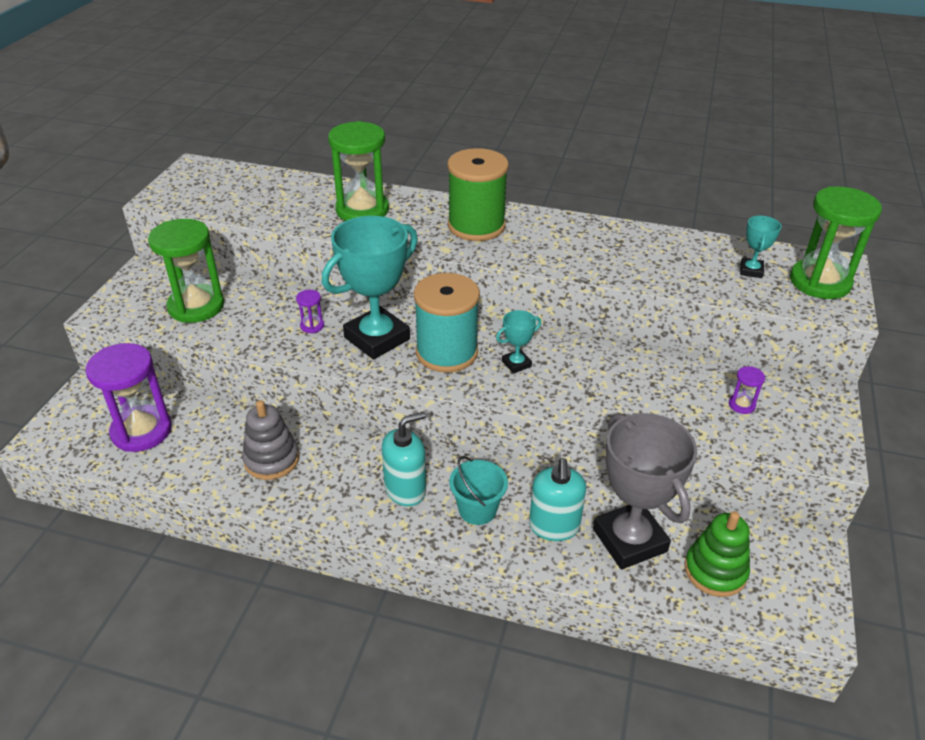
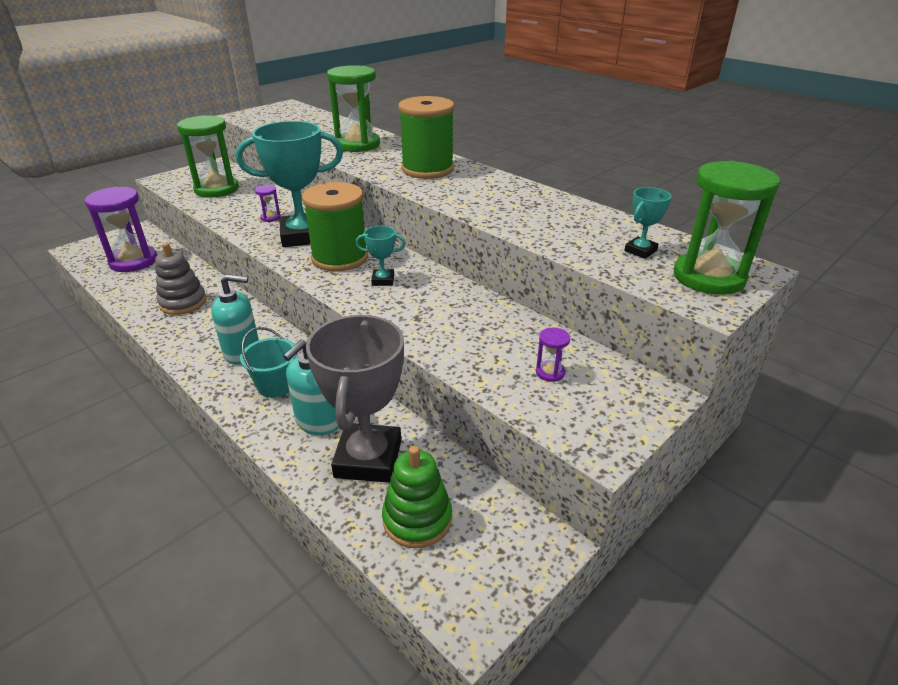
camera: 30 degrees right, 5 degrees down
turquoise spool [414,273,480,373] -> green spool [302,182,368,272]

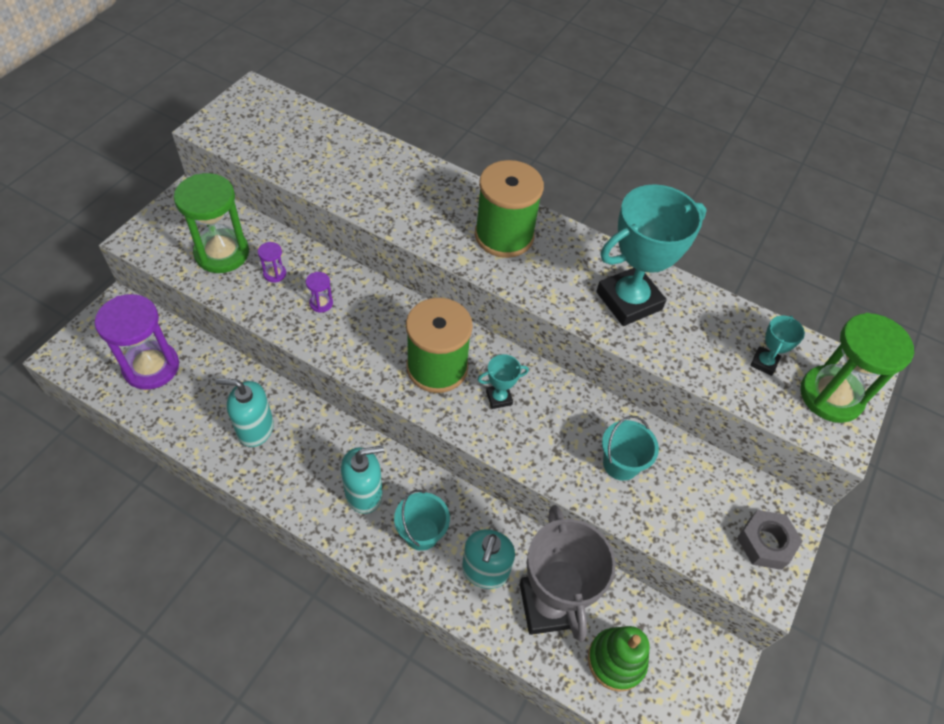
camera: 20 degrees left, 20 degrees up
grey stacking toy [155,243,207,315] -> turquoise soap dispenser [216,378,274,447]
turquoise trophy [236,121,343,247] -> turquoise trophy moved to [596,184,706,326]
green hourglass [327,65,380,152] -> none
purple hourglass [536,328,570,382] -> purple hourglass moved to [258,242,286,282]
none -> turquoise bucket [602,415,659,481]
none -> grey nut [737,510,803,570]

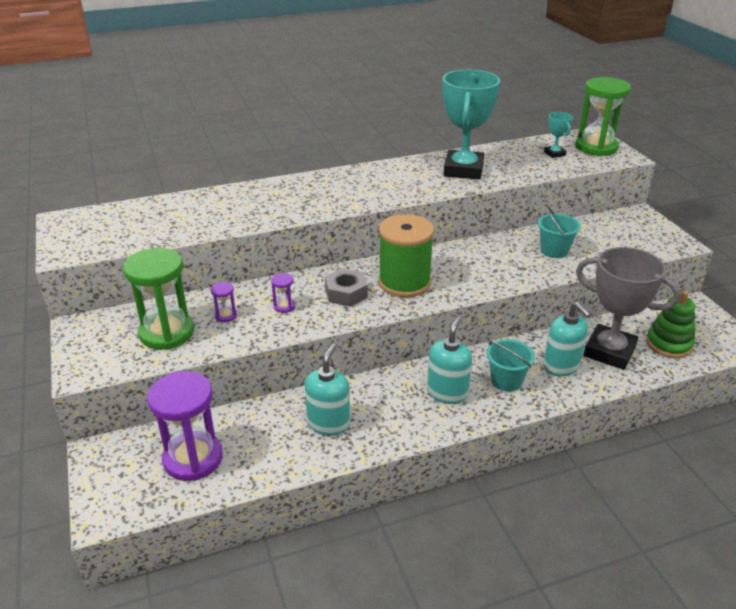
camera: 45 degrees left, 20 degrees down
turquoise soap dispenser [216,378,274,447] -> turquoise soap dispenser turned 150 degrees clockwise [305,344,350,436]
green spool [475,160,544,258] -> none
turquoise trophy [478,354,529,409] -> none
grey nut [737,510,803,570] -> grey nut moved to [325,268,368,307]

